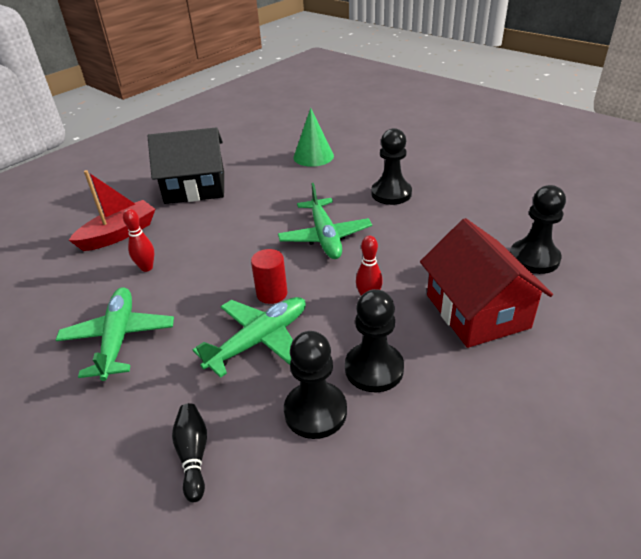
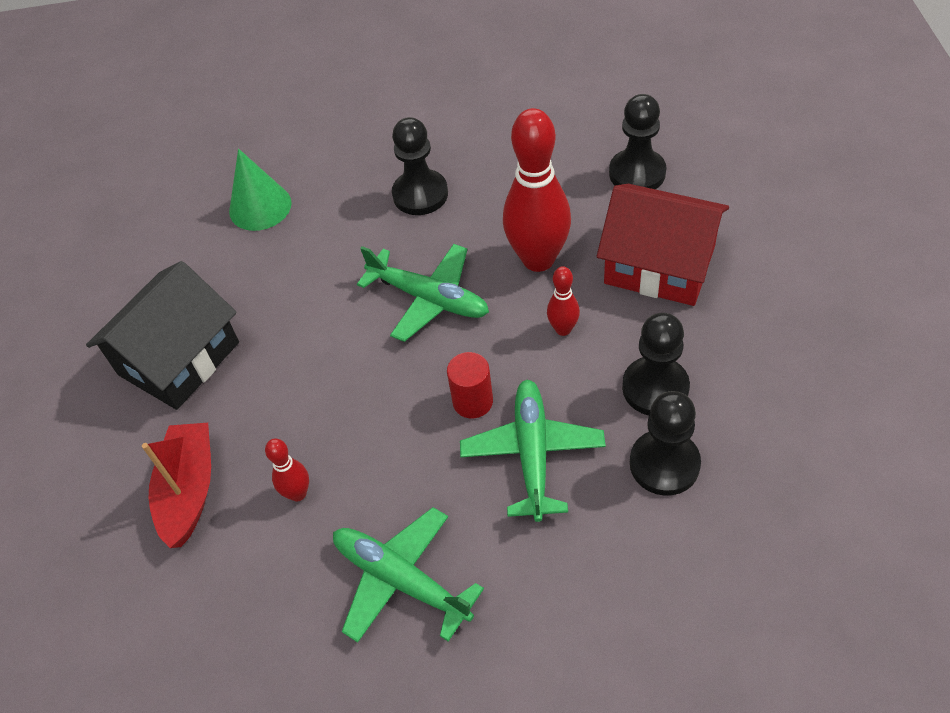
camera: 45 degrees left, 15 degrees up
black bowling pin [172,403,207,502] -> none
none -> red bowling pin [503,108,571,272]

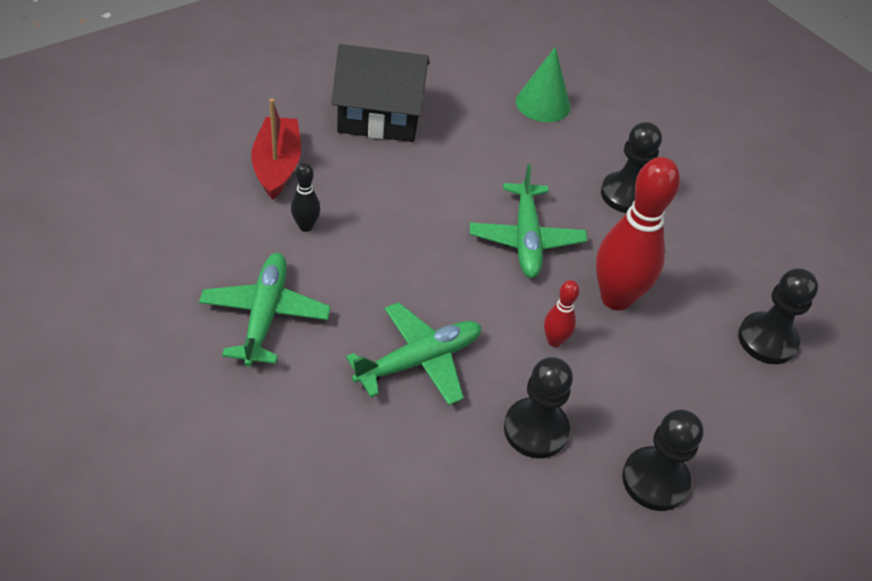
camera: 50 degrees right, 5 degrees down
red boat [142,423,211,548] -> red boat turned 60 degrees counterclockwise [251,98,301,200]
red bowling pin [265,439,309,501] -> black bowling pin [291,163,320,232]
red cylinder [447,352,493,418] -> none
red house [597,184,729,306] -> none
black pawn [630,391,701,496] -> black pawn moved to [622,409,703,511]

